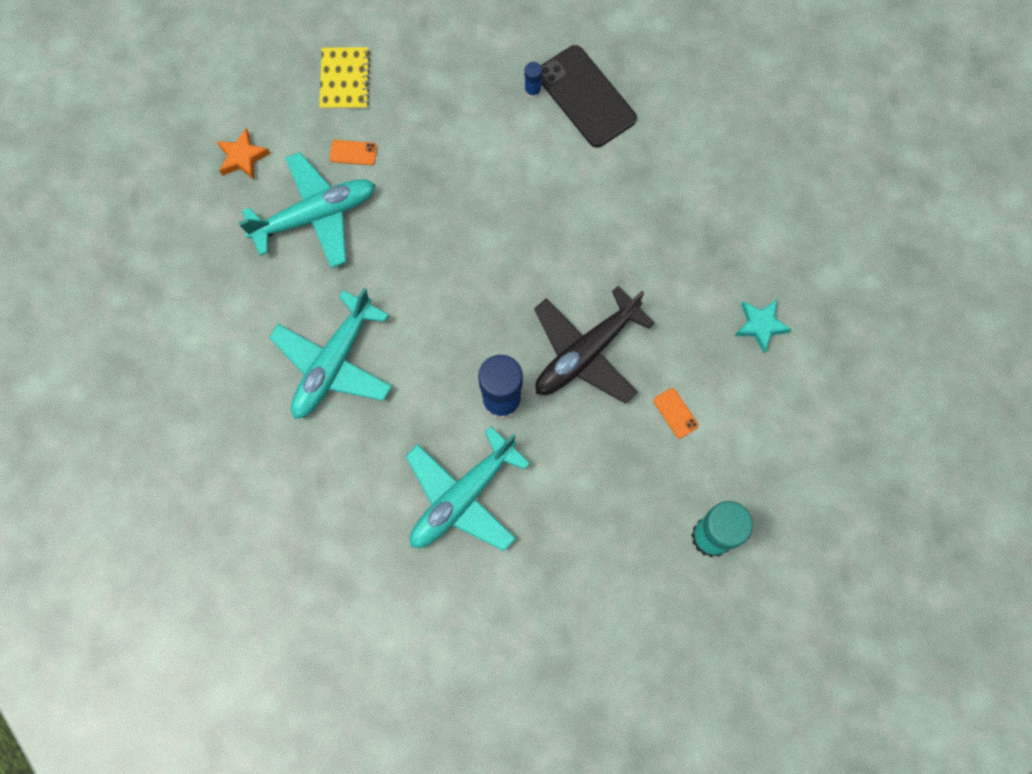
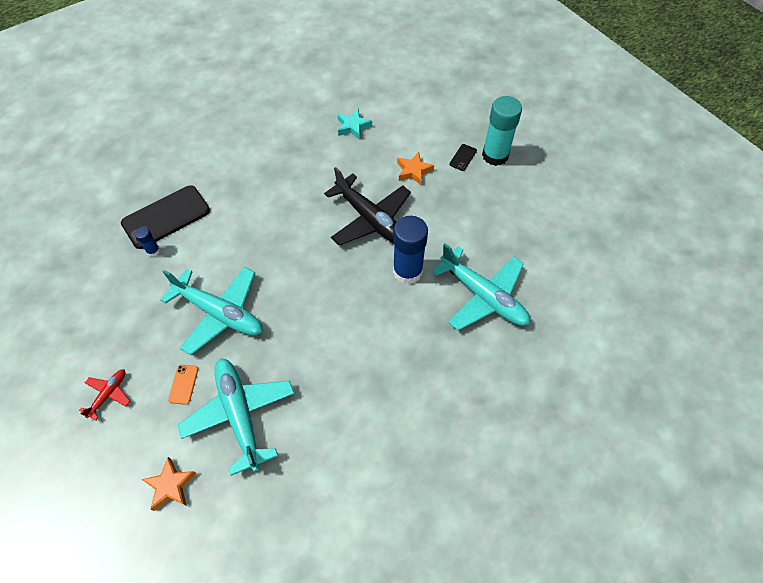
camera: 90 degrees left, 15 degrees down
turquoise plane [269,288,392,419] -> turquoise plane moved to [160,267,263,355]
yellow notebook [319,47,370,109] -> red plane [79,369,130,421]
orange phone [653,388,699,439] -> orange star [397,152,434,186]
none -> black phone [449,144,477,171]

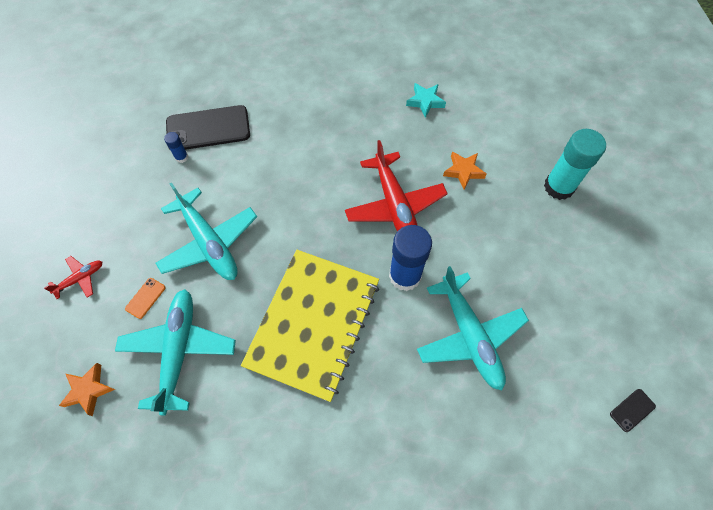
camera: 25 degrees right, 5 degrees up
black plane [324,167,411,245] -> red plane [345,140,448,231]
black phone [449,144,477,171] -> black phone moved to [610,389,656,432]
none -> yellow notebook [241,250,379,402]

